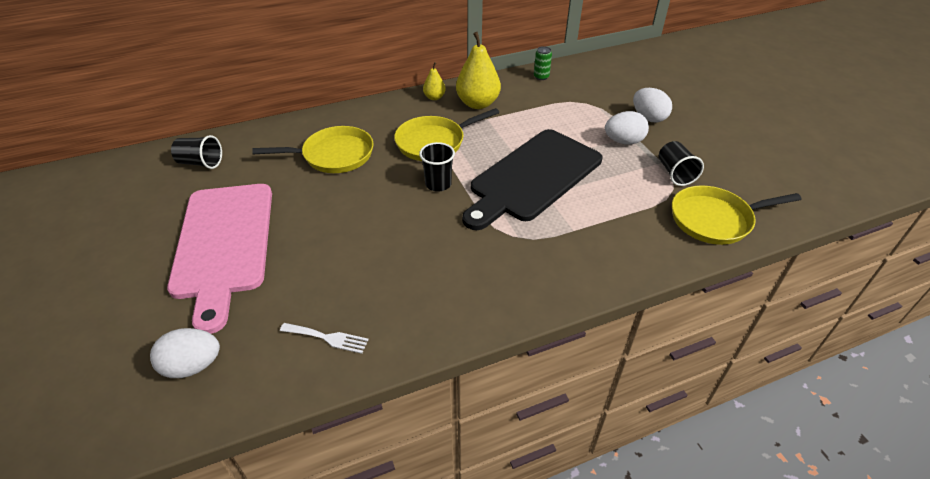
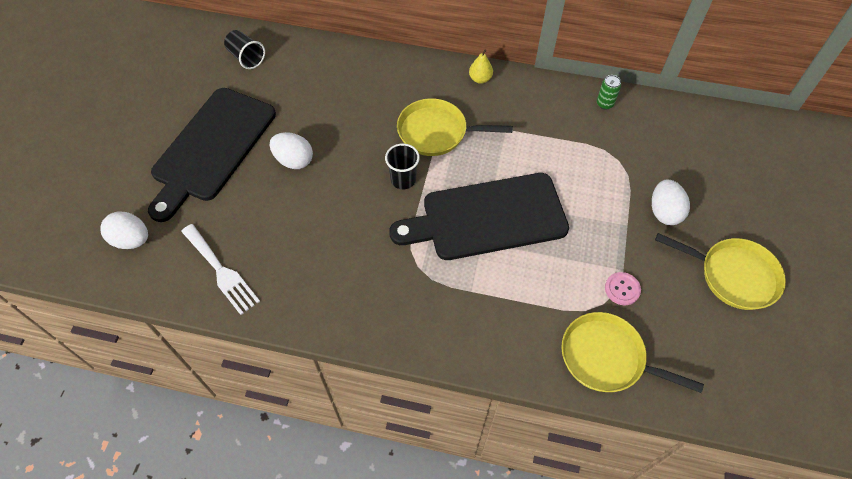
camera: 35 degrees right, 15 degrees up
pink cutting board [167,184,272,334] -> black cutting board [148,88,276,222]
yellow pan [252,126,373,173] -> yellow pan moved to [655,233,786,310]
white fork [280,323,369,354] -> white fork [181,224,260,315], size x1.61
yellow pear [456,32,501,109] -> none
white egg [605,111,649,145] -> white egg moved to [270,132,313,169]
black cup [659,141,704,186] -> pink button [605,272,641,305]

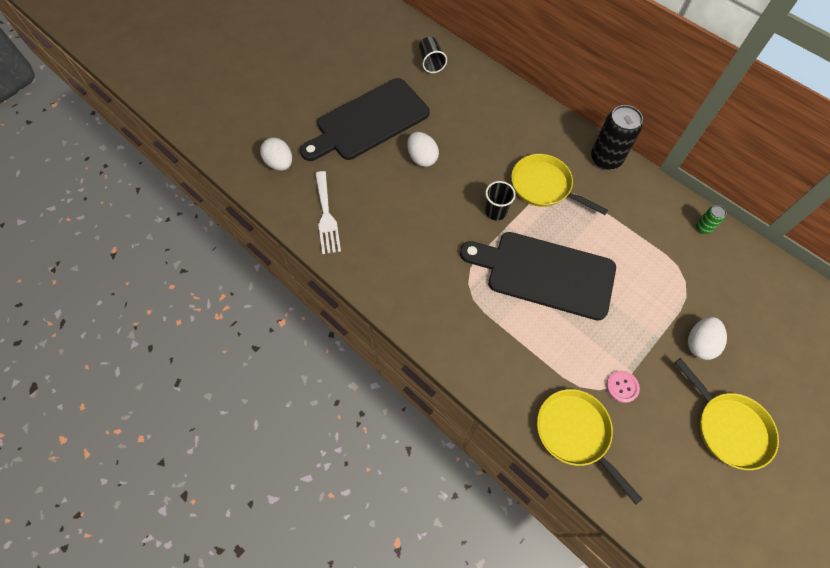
camera: 30 degrees right, 5 degrees up
yellow pear [469,49,493,84] -> black can [591,105,643,170]

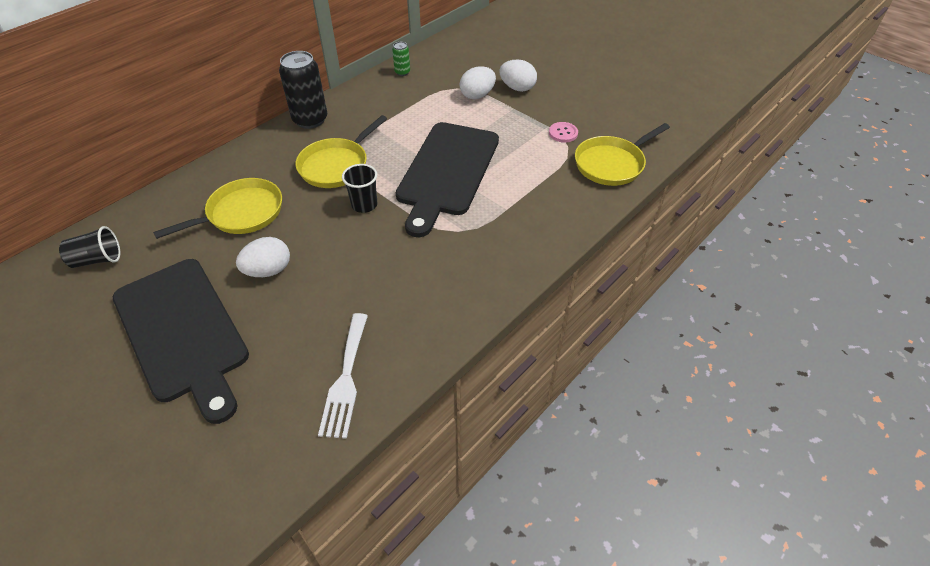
camera: 90 degrees left, 15 degrees down
white egg [260,138,292,171] -> white egg moved to [460,66,496,99]
white fork [315,171,341,254] -> white fork turned 105 degrees clockwise [318,313,368,439]
yellow pan [674,358,779,470] -> yellow pan moved to [153,178,282,239]

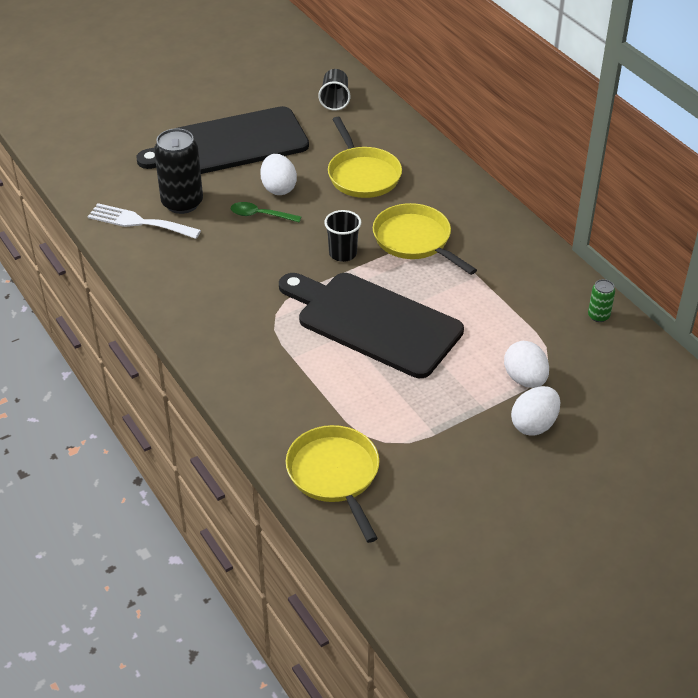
camera: 105 degrees right, 5 degrees down
black can [279,51,327,129] -> black can moved to [154,128,203,214]
pink button [549,122,578,143] -> none
none -> green spoon [231,202,301,223]

